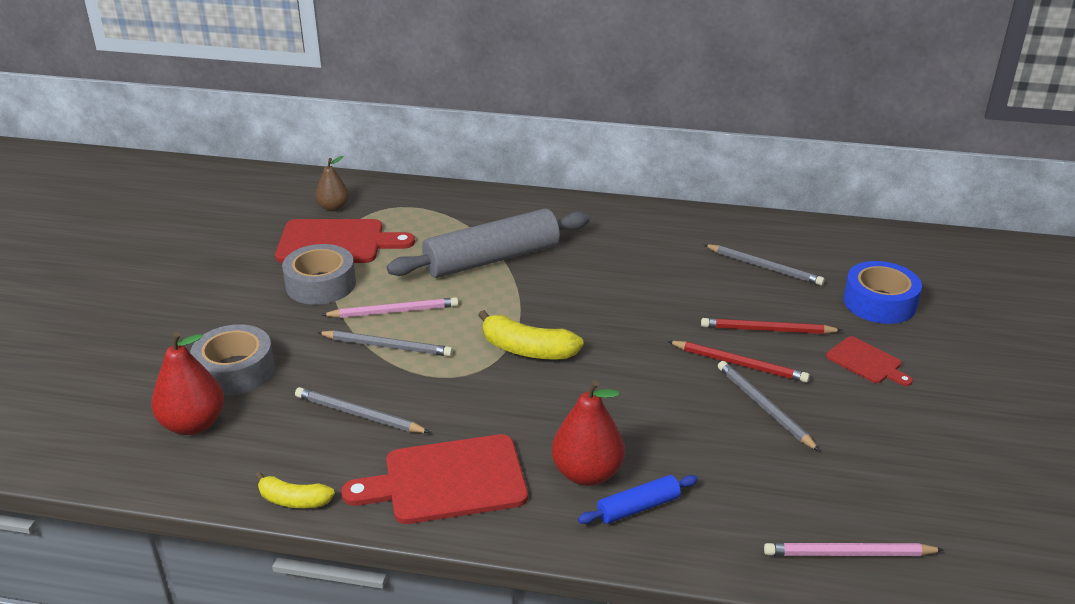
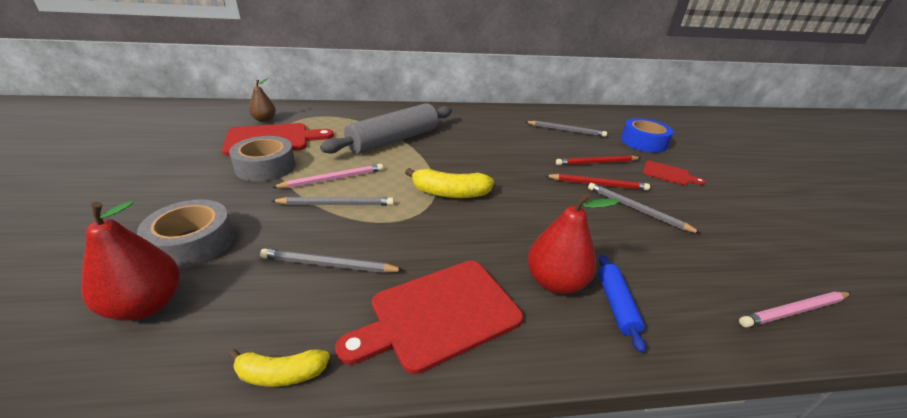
camera: 20 degrees left, 0 degrees up
blue rolling pin [578,475,698,524] -> blue rolling pin turned 45 degrees counterclockwise [598,255,645,353]

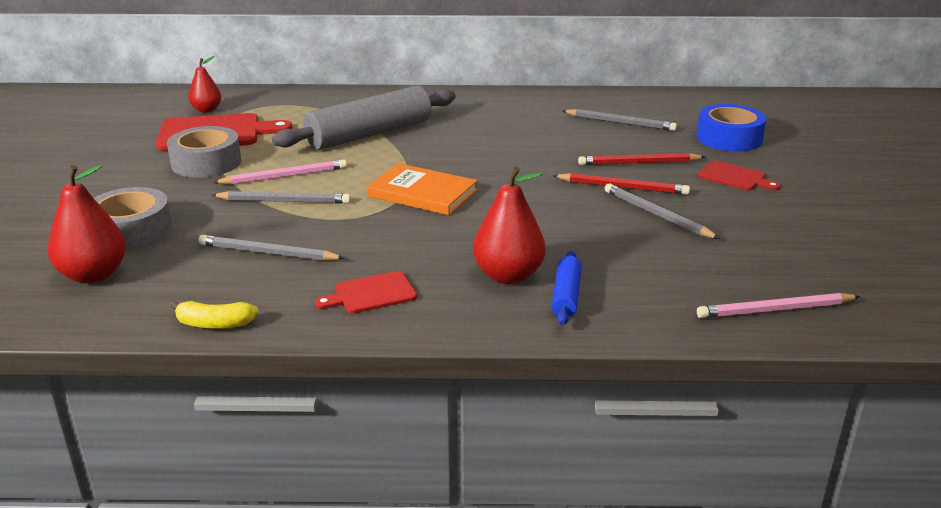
camera: 10 degrees right, 5 degrees down
brown pear [249,78,276,122] -> red pear [188,56,221,113]
red cutting board [335,261,523,374] -> red cutting board [315,271,417,314], size x0.54
yellow banana [405,168,494,198] -> orange book [367,163,478,215]

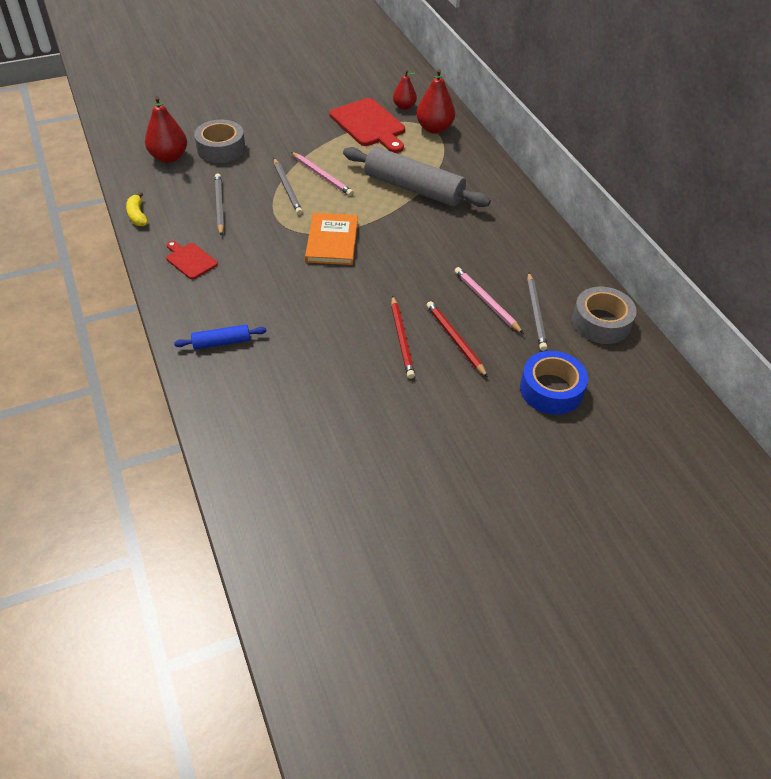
camera: 65 degrees right, 20 degrees up
grey tape [167,126,241,178] -> grey tape moved to [572,287,637,344]
red pear [473,166,545,284] -> red pear moved to [416,69,455,134]
grey pencil [605,184,720,239] -> none
pink pencil [697,293,860,318] -> pink pencil moved to [455,267,524,334]
red cutting board [698,160,780,191] -> none

